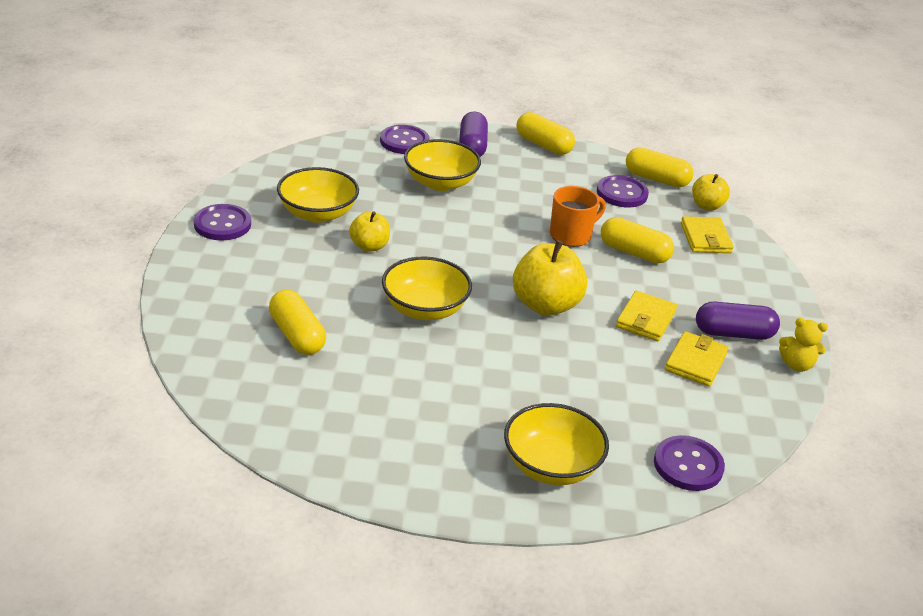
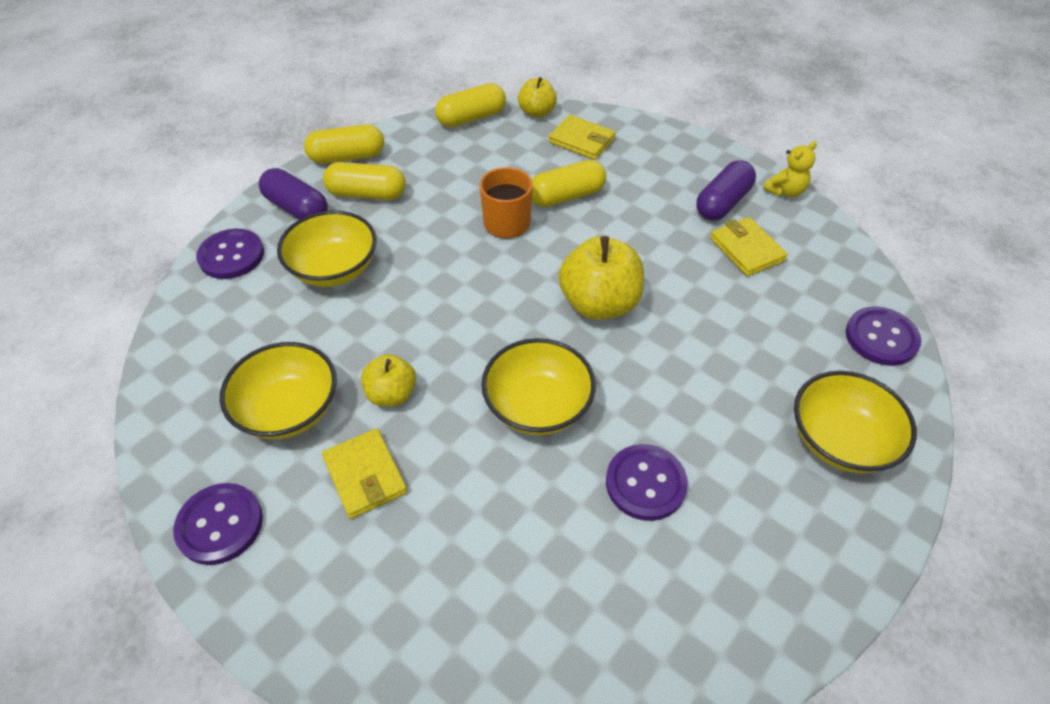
camera: 50 degrees left, 15 degrees up
yellow capsule [269,290,326,355] -> yellow capsule moved to [323,162,406,200]
purple button [597,175,649,208] -> purple button moved to [606,444,688,521]
yellow wallet [616,291,677,341] -> yellow wallet moved to [322,429,407,519]

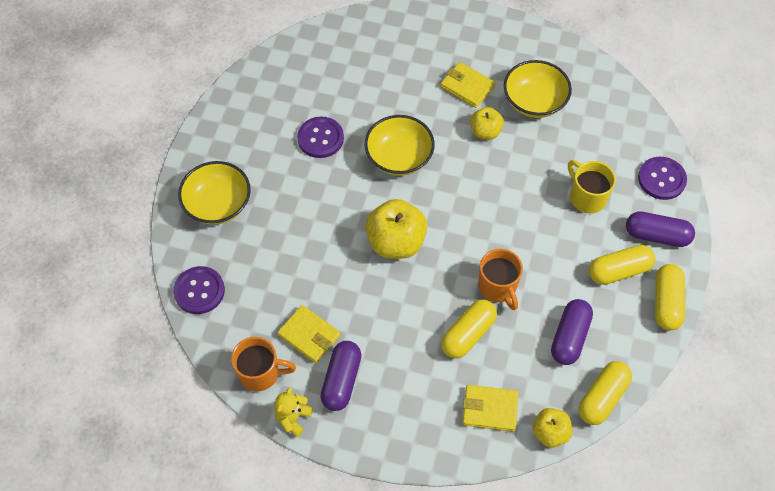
camera: 155 degrees right, 10 degrees up
purple button [173,483,263,565] -> none
yellow bowl [277,210,377,287] -> yellow mug [568,160,616,214]
yellow capsule [304,124,384,163] -> yellow capsule turned 45 degrees counterclockwise [655,264,685,330]
none -> orange mug [231,337,296,391]
none -> purple capsule [551,299,593,365]

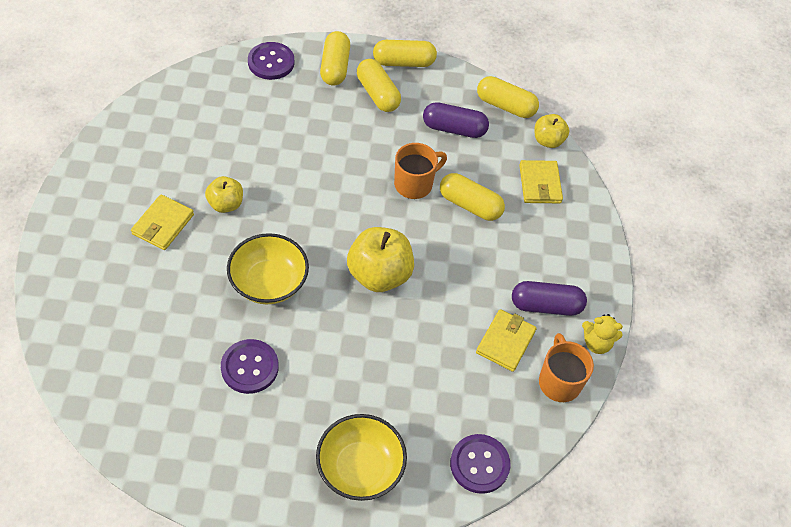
camera: 105 degrees left, 5 degrees down
yellow bowl [504,60,572,118] -> none
yellow mug [568,160,616,214] -> none
purple capsule [626,211,695,247] -> yellow capsule [320,31,350,85]

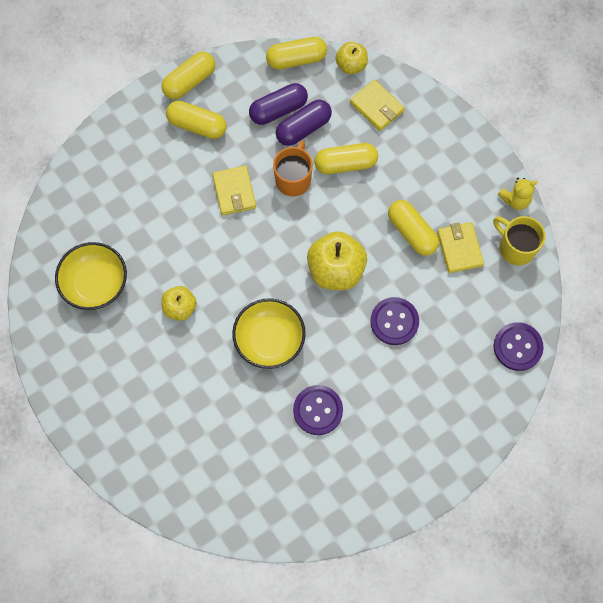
camera: 35 degrees left, 15 degrees up
yellow wallet [131,194,194,250] -> yellow wallet moved to [212,166,256,215]
purple button [248,42,295,80] -> purple button moved to [370,297,419,345]
yellow bowl [316,414,407,501] -> yellow bowl moved to [55,242,127,310]
yellow capsule [320,31,350,85] -> yellow capsule moved to [388,200,439,256]
purple capsule [512,281,587,316] -> purple capsule moved to [276,100,332,146]
orange mug [539,333,594,402] -> yellow mug [493,216,546,265]

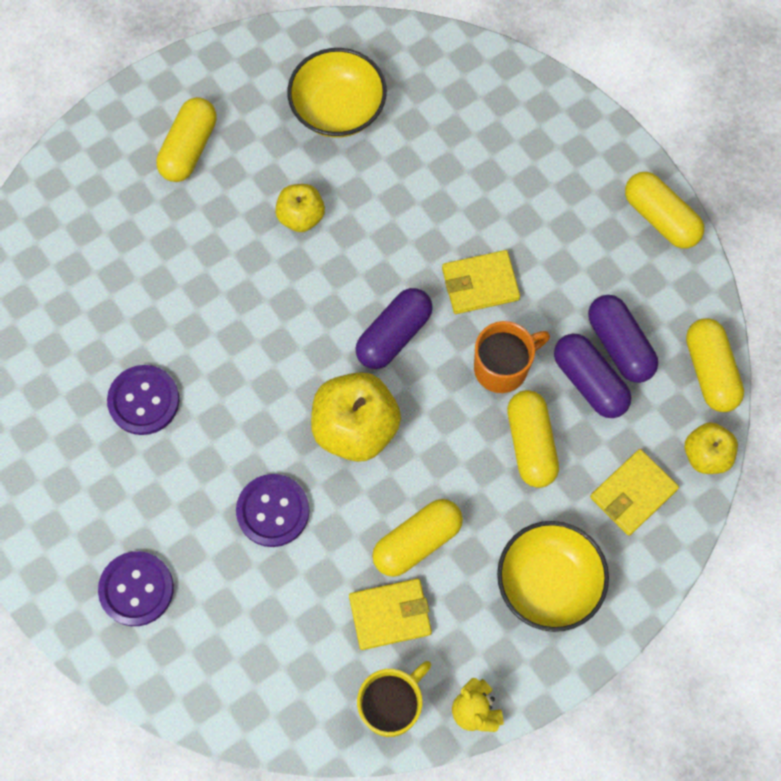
camera: 90 degrees right, 0 degrees up
yellow capsule [166,101,227,139] -> yellow capsule moved to [156,97,217,182]
yellow bowl [232,298,306,369] -> yellow bowl moved to [497,521,609,632]
orange mug [273,141,313,197] -> orange mug turned 45 degrees counterclockwise [474,321,550,393]
purple button [494,322,544,371] -> purple button moved to [98,551,174,626]
none -> purple capsule [356,288,433,369]

